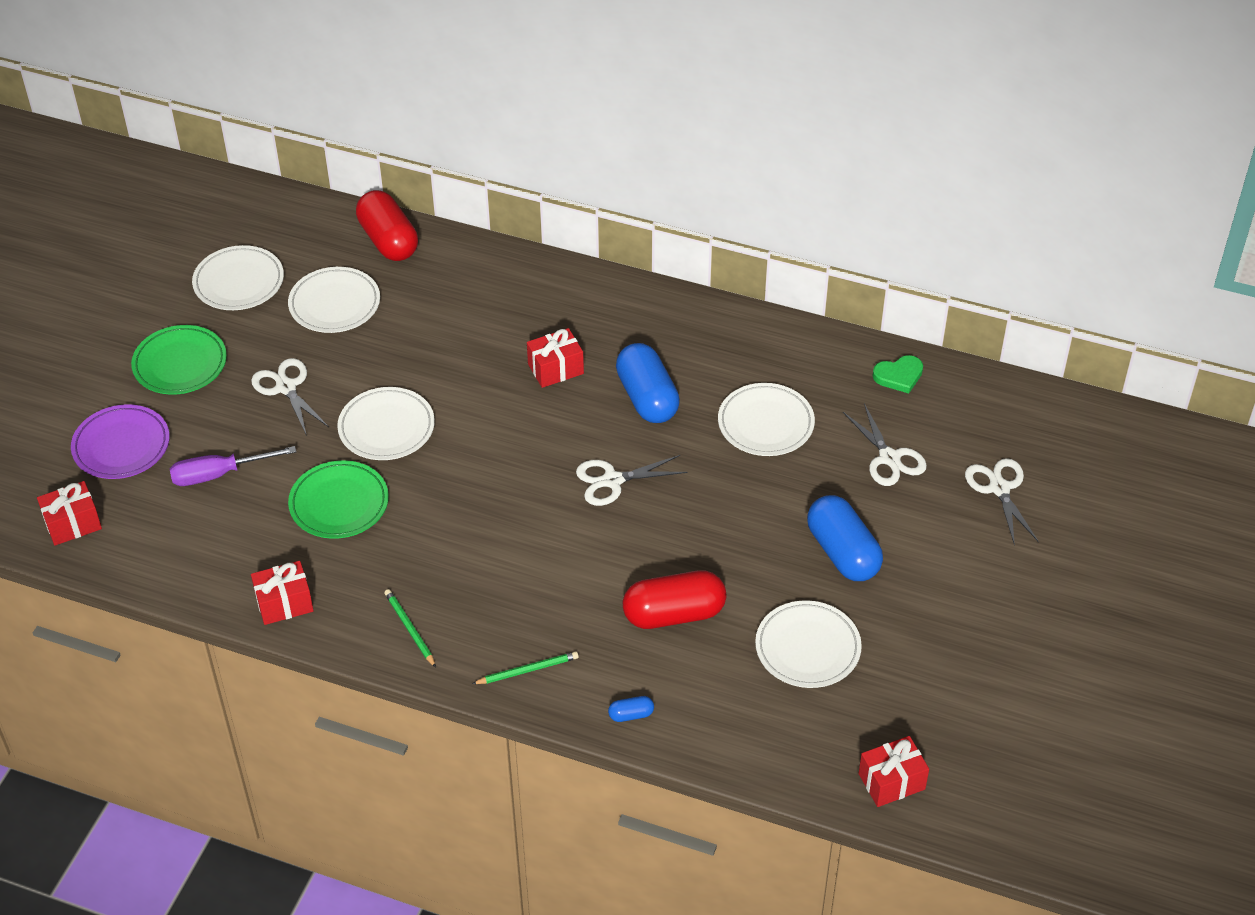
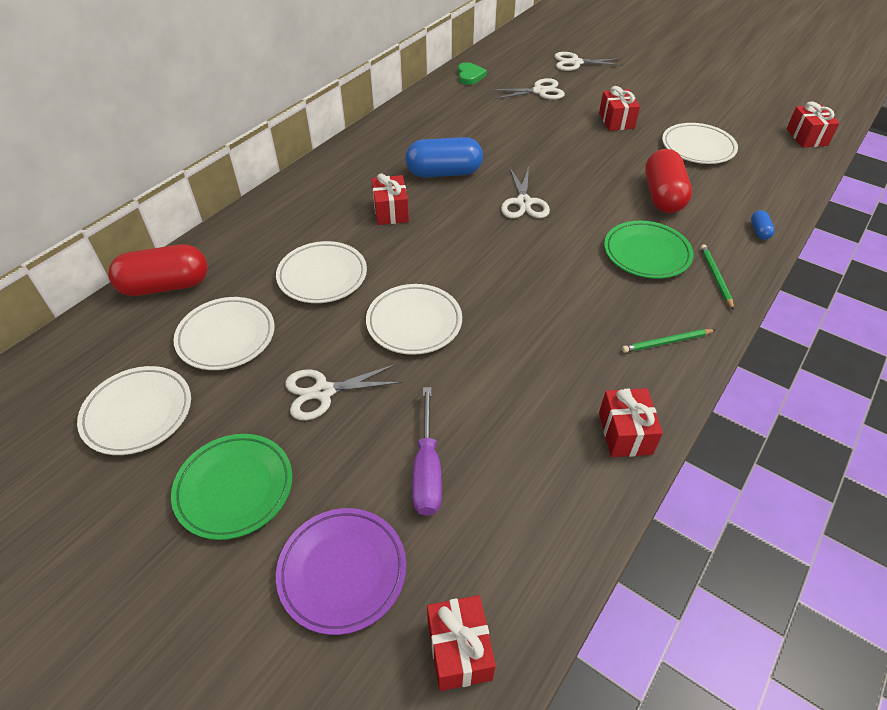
camera: 75 degrees left, 0 degrees up
green plate [288,460,389,539] -> green plate moved to [604,221,693,279]
white plate [718,383,815,456] -> white plate moved to [276,241,367,303]
blue capsule [807,495,883,581] -> red gift [599,86,640,131]

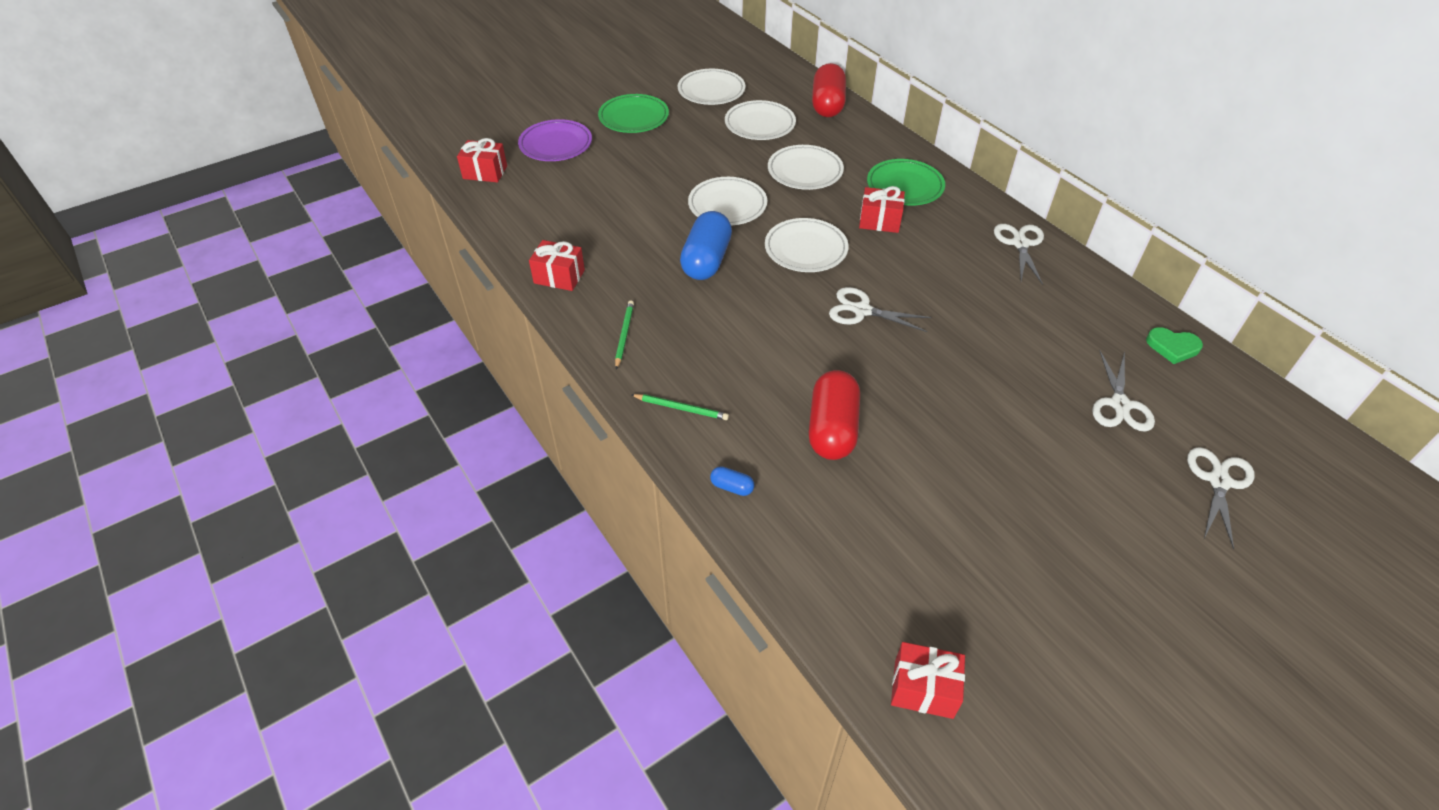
camera: 110 degrees right, 0 degrees up
white scissors [285,364,403,420] -> white scissors moved to [994,224,1044,285]
blue capsule [405,137,483,177] -> blue capsule moved to [680,211,732,280]
purple screwdriver [412,387,442,516] -> none
red gift [599,86,640,131] -> none
green plate [604,221,693,279] -> green plate moved to [867,159,945,206]
red capsule [645,149,692,213] -> red capsule turned 75 degrees clockwise [809,370,860,460]
white plate [662,123,738,164] -> white plate moved to [765,218,849,272]

